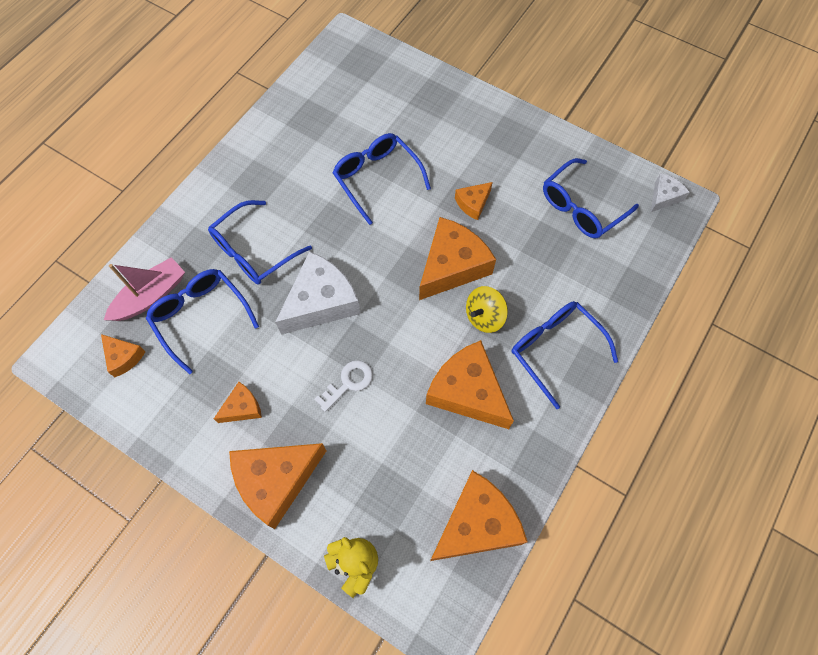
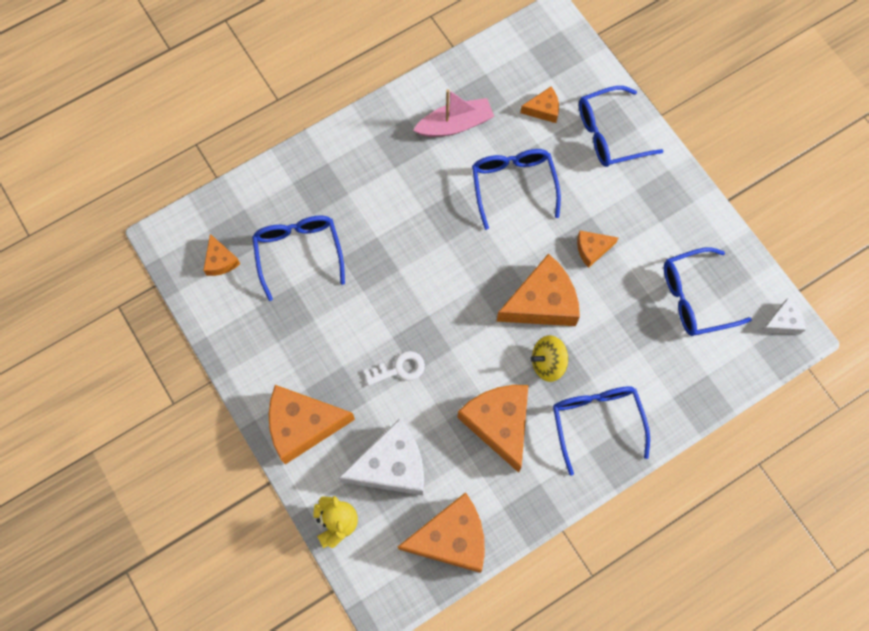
camera: 25 degrees right, 5 degrees up
pink boat [104,257,185,321] -> pink boat moved to [413,89,494,137]
blue glasses [208,200,312,285] -> blue glasses moved to [579,86,663,167]
orange cheese [214,382,262,423] -> orange cheese moved to [520,87,559,123]
white cheese [275,251,361,335] -> white cheese moved to [338,418,424,495]

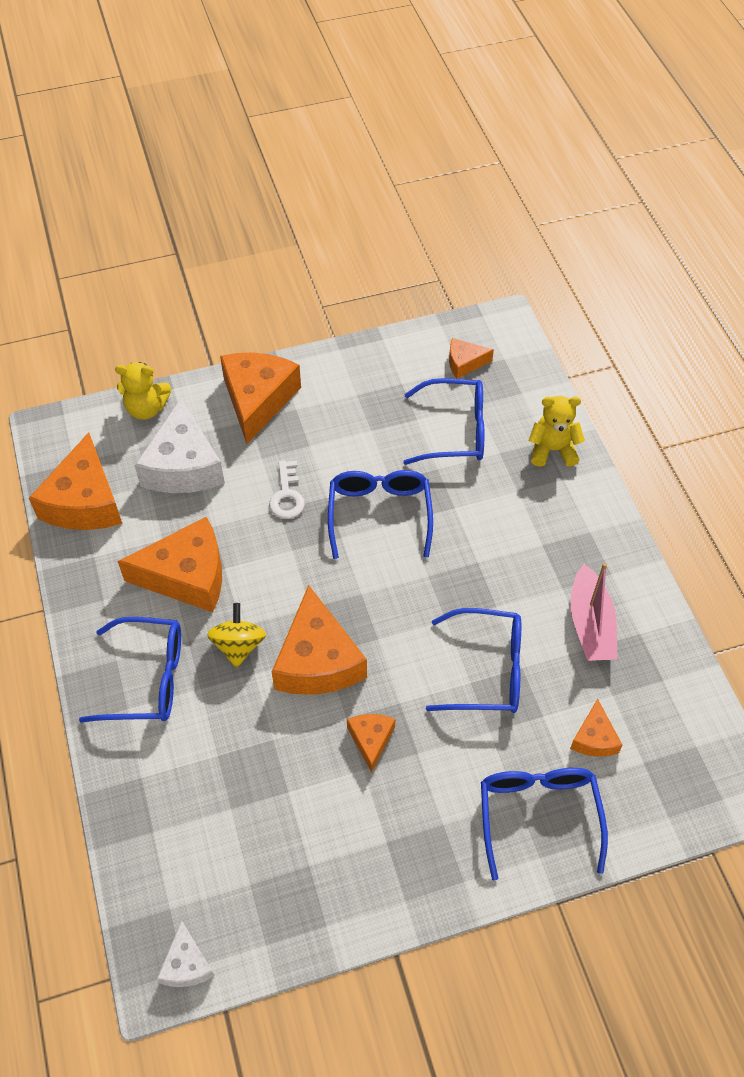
camera: 105 degrees right, 15 degrees down
blue glasses [664,247,752,336] -> blue glasses moved to [328,470,433,559]
none -> yellow teddy bear [529,396,585,467]

